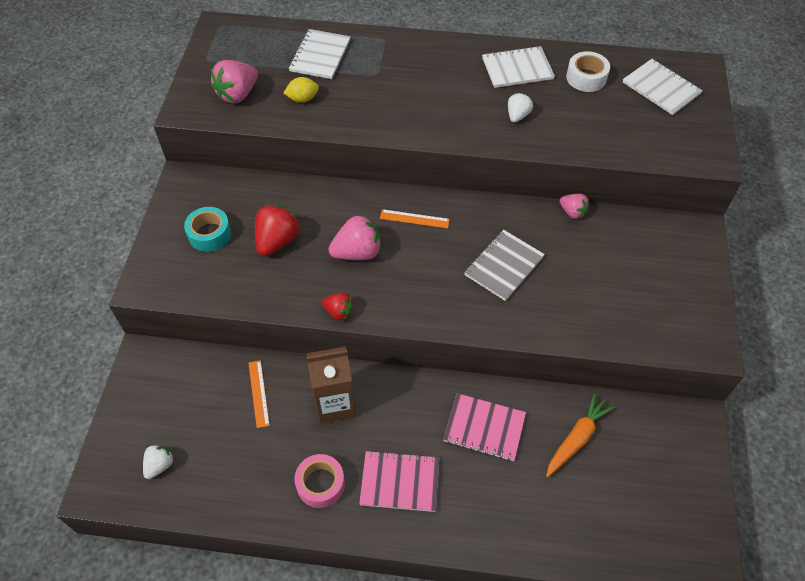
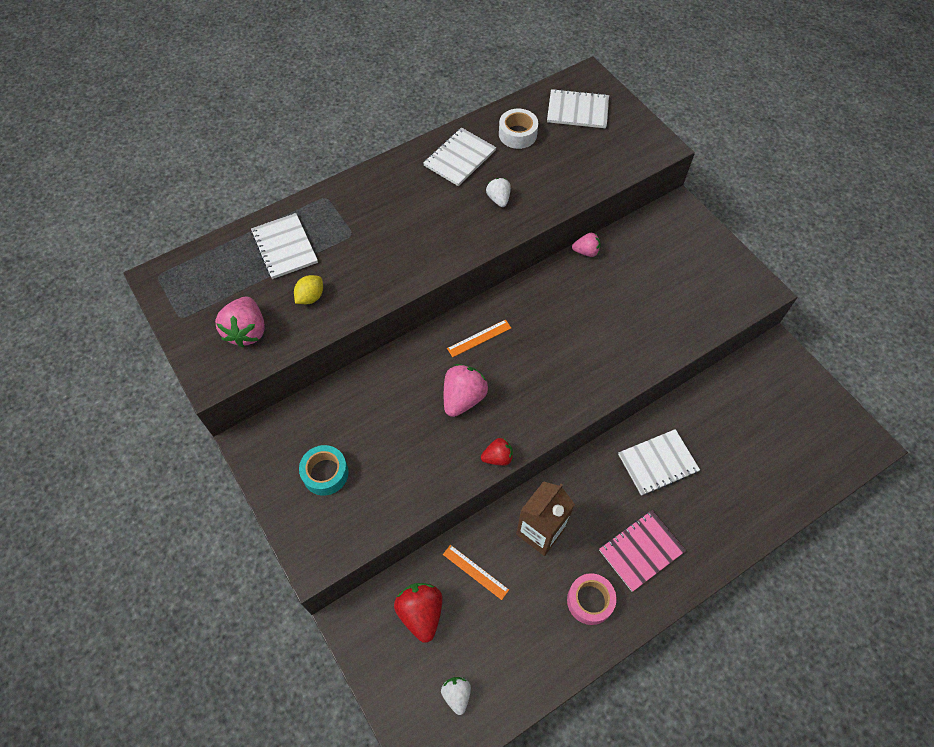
camera: 40 degrees left, 5 degrees up
red strawberry [255,205,300,256] -> red strawberry moved to [394,583,443,643]
pink notebook [443,393,526,461] -> white notebook [618,429,700,496]
grey notebook [464,230,545,301] -> none
orange carrot [546,394,614,477] -> none

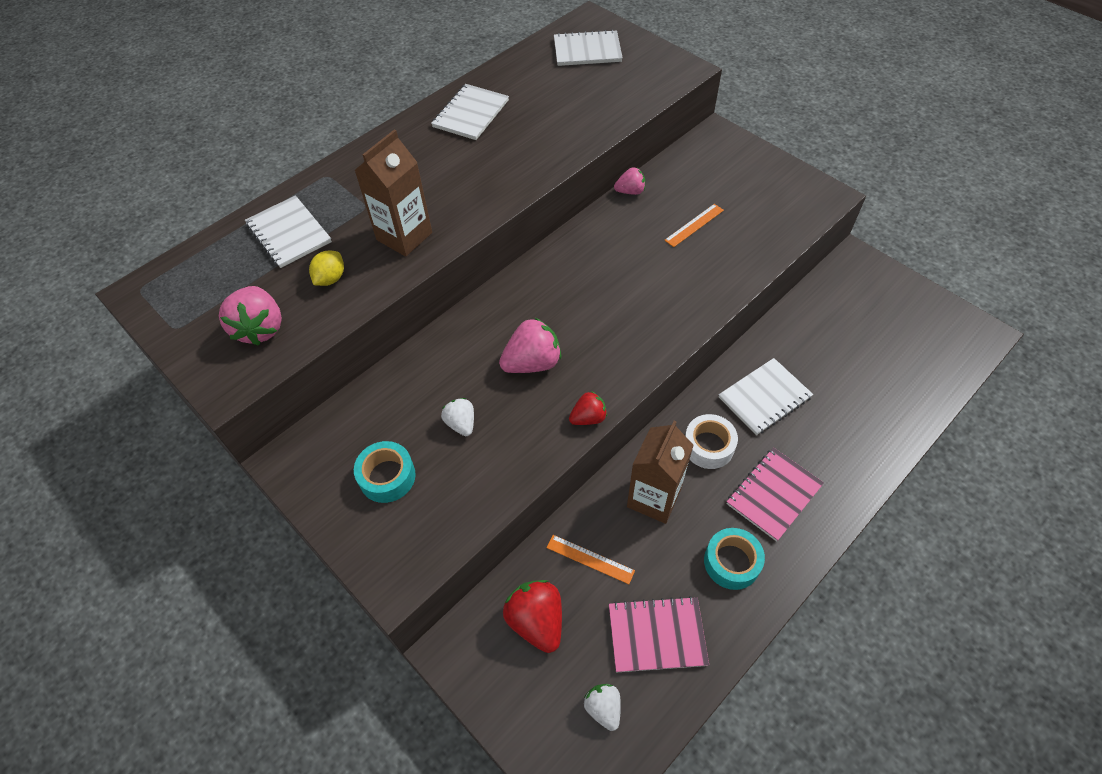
camera: 10 degrees left, 5 degrees down
pink strawberry [444,364,488,417] -> pink strawberry turned 45 degrees clockwise [499,318,561,373]
orange ruler [447,320,511,357] -> orange ruler moved to [664,204,724,247]
white strawberry [486,178,511,207] -> white strawberry moved to [441,398,474,436]
white tape [499,109,538,149] -> white tape moved to [685,414,738,469]
pink tape [567,573,616,625] -> turquoise tape [704,528,765,590]
none -> brown carton [354,130,432,257]
none -> pink notebook [609,596,709,672]

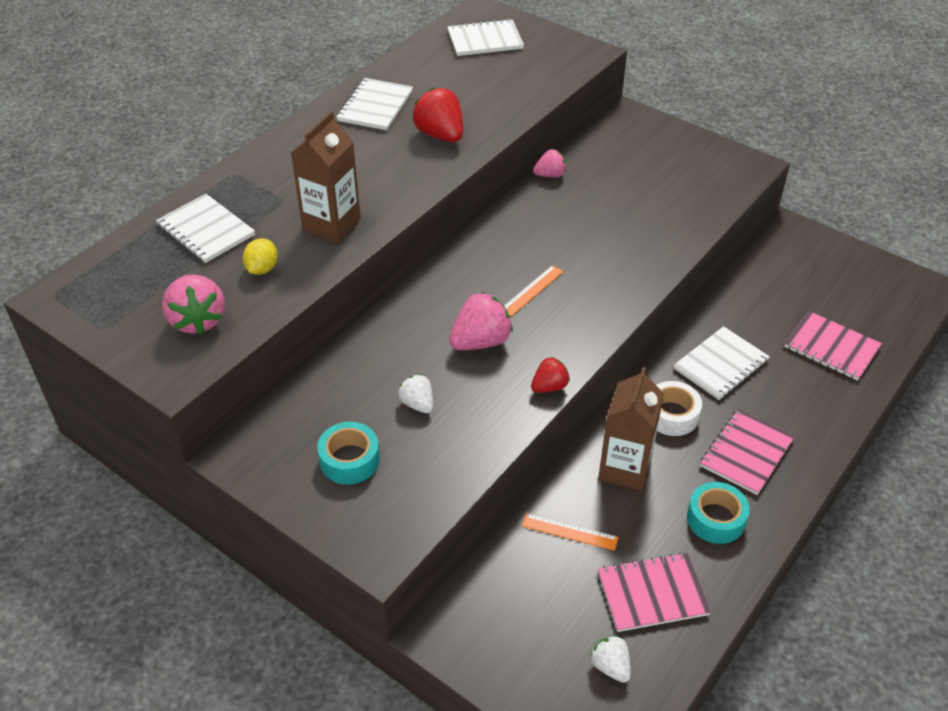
camera: 10 degrees left, 10 degrees down
red strawberry [503,580,562,653] -> red strawberry moved to [412,88,463,142]
orange ruler [664,204,724,247] -> orange ruler moved to [504,265,564,316]
none -> pink notebook [784,311,882,381]

